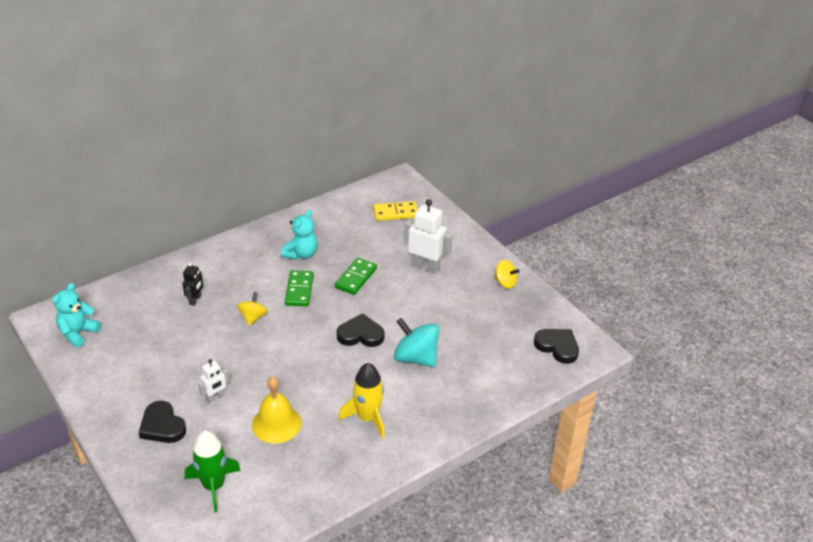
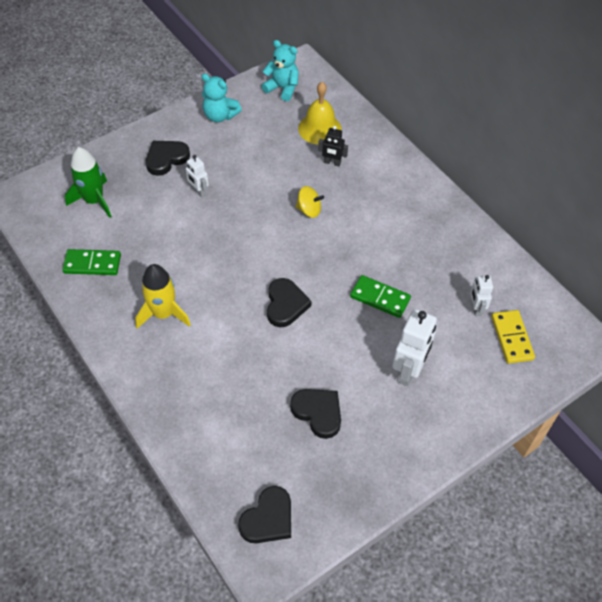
camera: 90 degrees right, 15 degrees up
yellow bell [252,376,301,443] -> yellow bell moved to [298,82,342,145]
turquoise teddy bear [281,210,318,260] -> turquoise teddy bear moved to [202,74,242,122]
green domino [285,270,314,306] -> green domino moved to [62,249,121,275]
turquoise spinning top [394,318,439,367] -> none
yellow spinning top [494,260,520,289] -> none
none -> black heart [290,389,341,439]
none -> white robot [470,275,493,316]

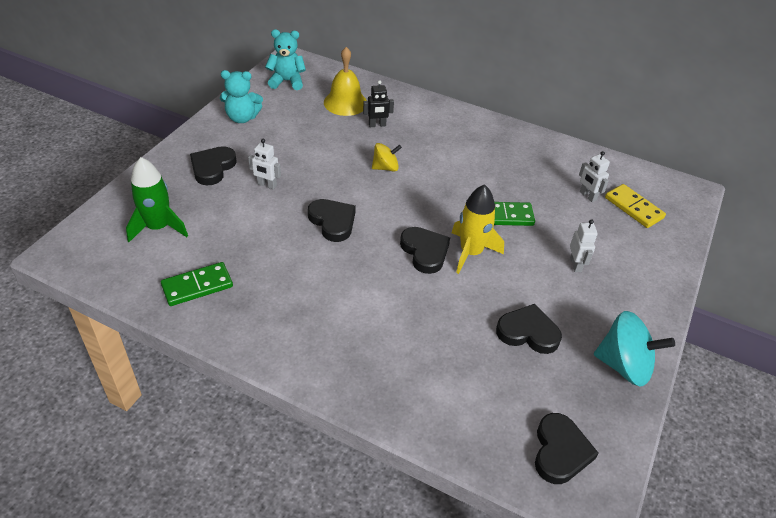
camera: 30 degrees left, 10 degrees down
yellow rocket [135,264,191,329] -> yellow rocket moved to [452,184,504,274]
white robot [392,309,437,386] -> white robot [570,219,598,272], size x0.56
none -> black heart [308,199,356,242]
none -> turquoise spinning top [594,311,675,387]

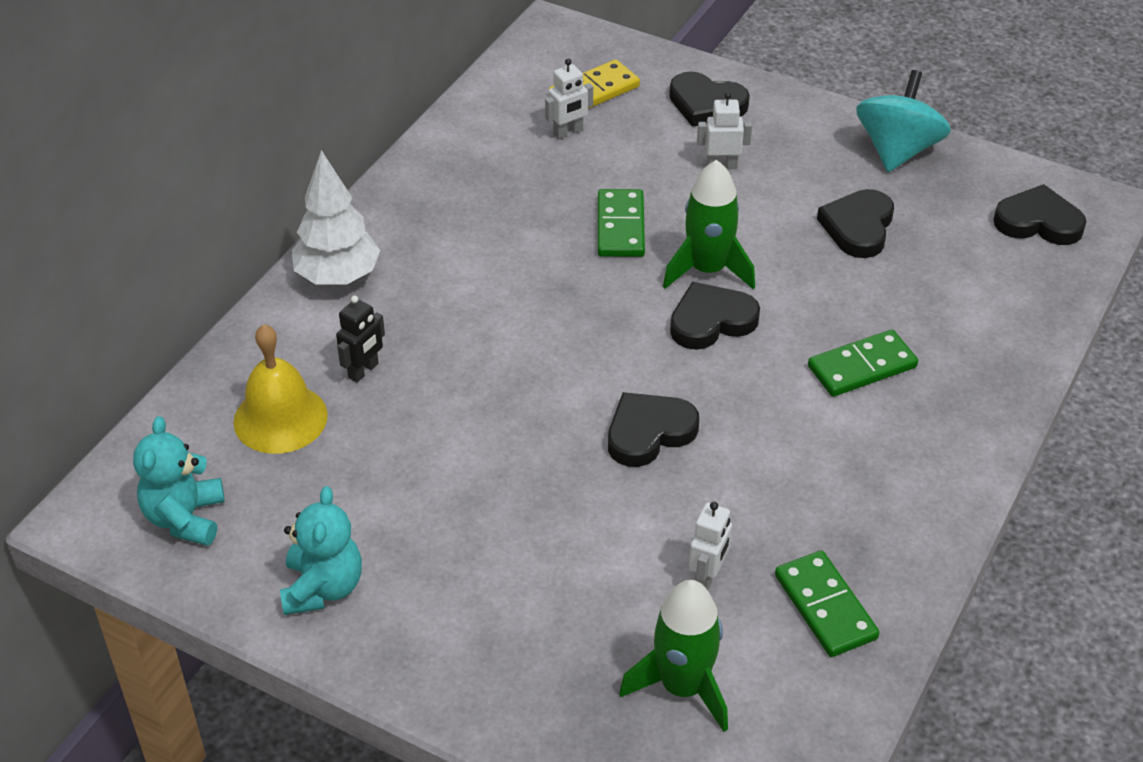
camera: 85 degrees left, 0 degrees up
black heart [190,146,237,185] -> black heart moved to [669,72,750,127]
white robot [248,139,281,190] -> white robot moved to [689,502,732,590]
black robot [363,80,394,127] -> black robot turned 45 degrees clockwise [336,296,385,383]
yellow spinning top [372,143,402,172] -> none
yellow rocket [452,184,504,274] -> green rocket [663,160,755,289]
none -> white tree [292,150,380,285]
none -> green domino [808,329,918,397]

